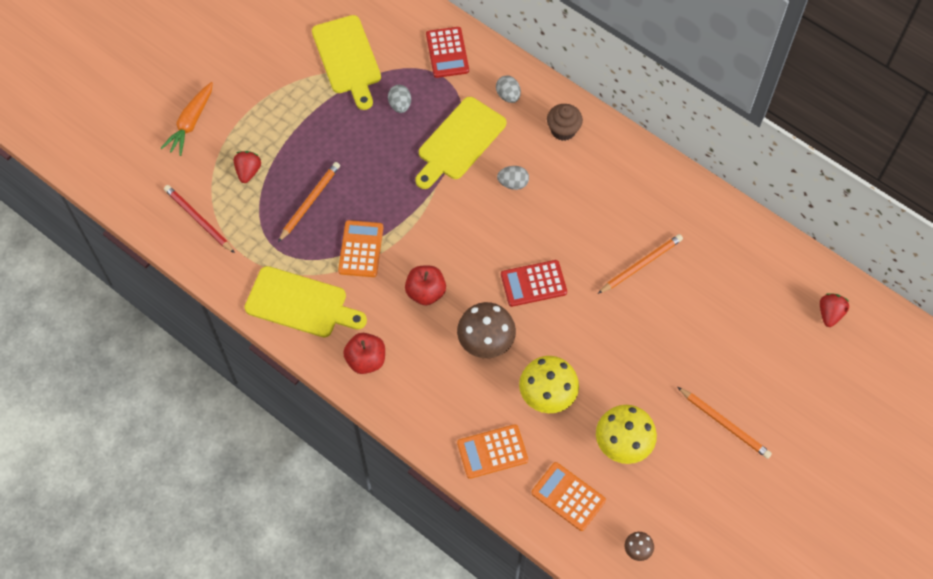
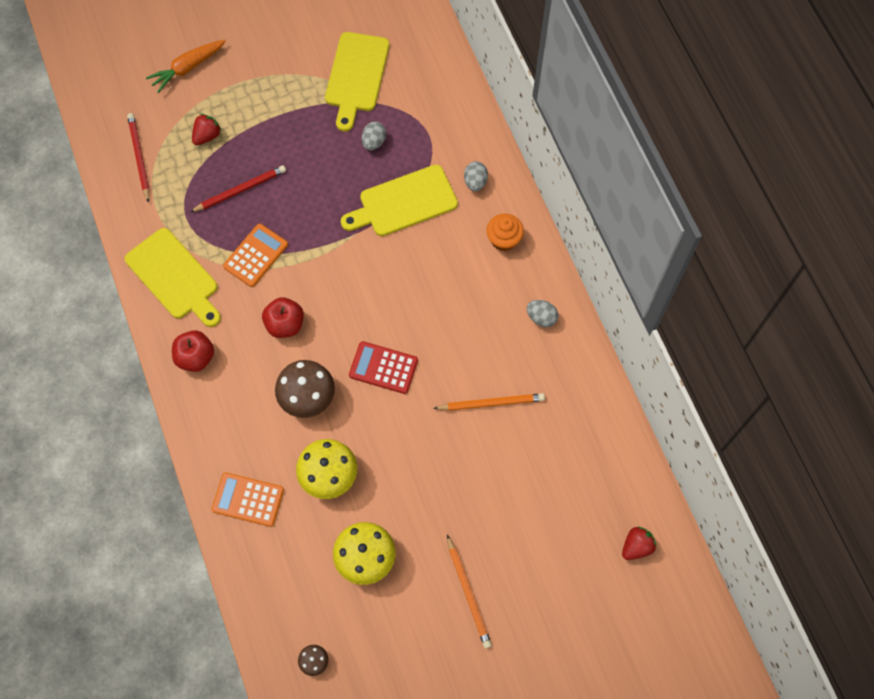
camera: 30 degrees right, 5 degrees up
orange pencil [278,162,340,242] -> red pencil [190,165,286,212]
red calculator [426,27,469,78] -> none
grey egg [497,166,529,190] -> grey egg moved to [527,300,558,327]
orange calculator [532,462,606,531] -> none
brown cupcake [547,104,583,141] -> orange cupcake [486,214,524,252]

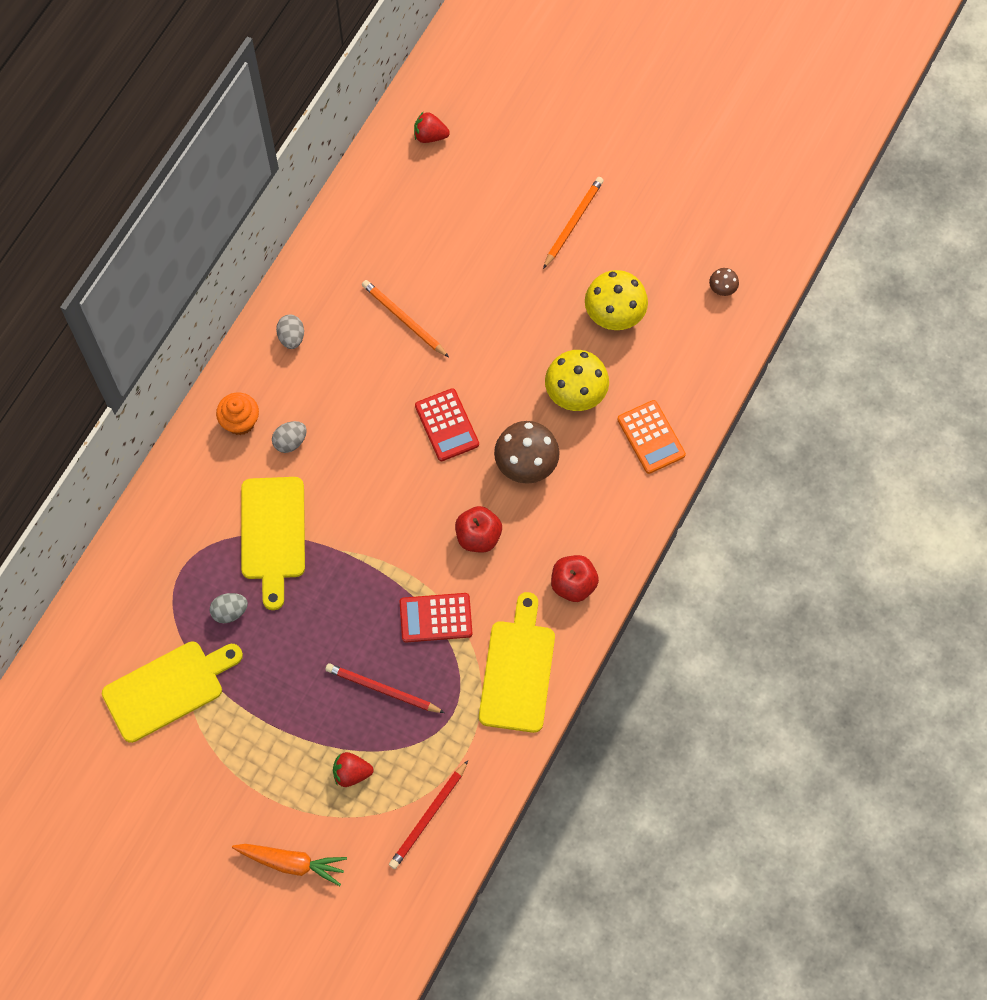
camera: 130 degrees left, 0 degrees up
orange calculator [223,224,288,287] -> red calculator [400,593,473,642]
yellow cutting board [341,165,458,236] -> yellow cutting board turned 60 degrees clockwise [241,477,305,610]
grey egg [464,161,488,191] -> grey egg moved to [272,421,307,453]

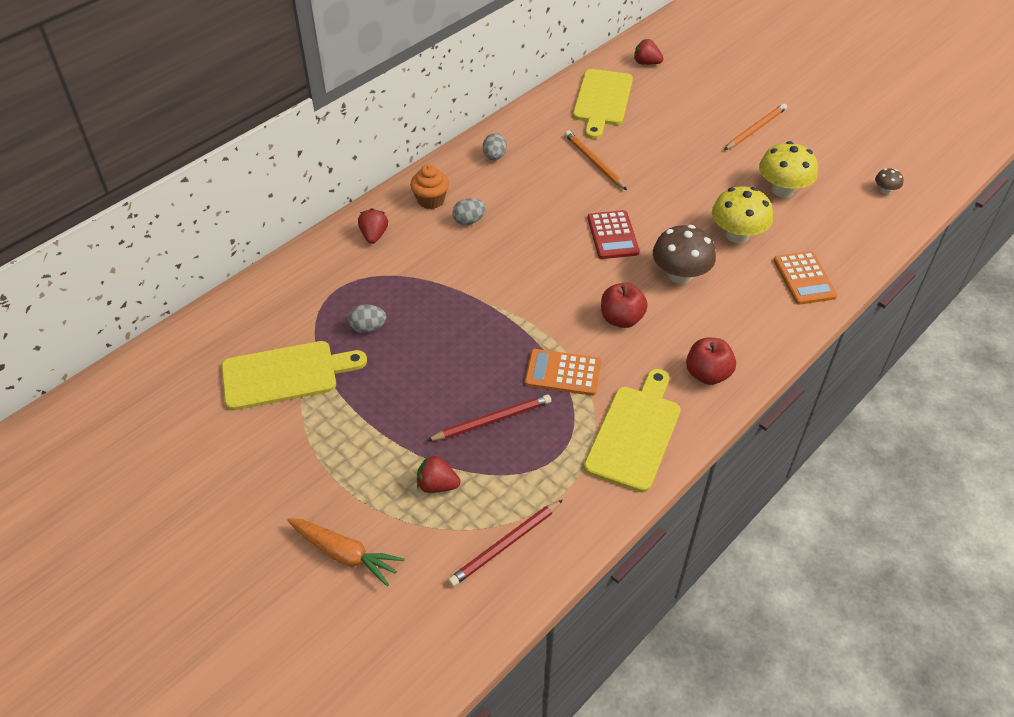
camera: 15 degrees right, 20 degrees down
yellow cutting board [241,477,305,610] -> yellow cutting board moved to [573,69,633,139]
red pencil [325,663,445,713] -> red pencil turned 120 degrees clockwise [426,394,551,441]
red calculator [400,593,473,642] -> orange calculator [525,349,601,396]
none -> red strawberry [358,208,388,244]

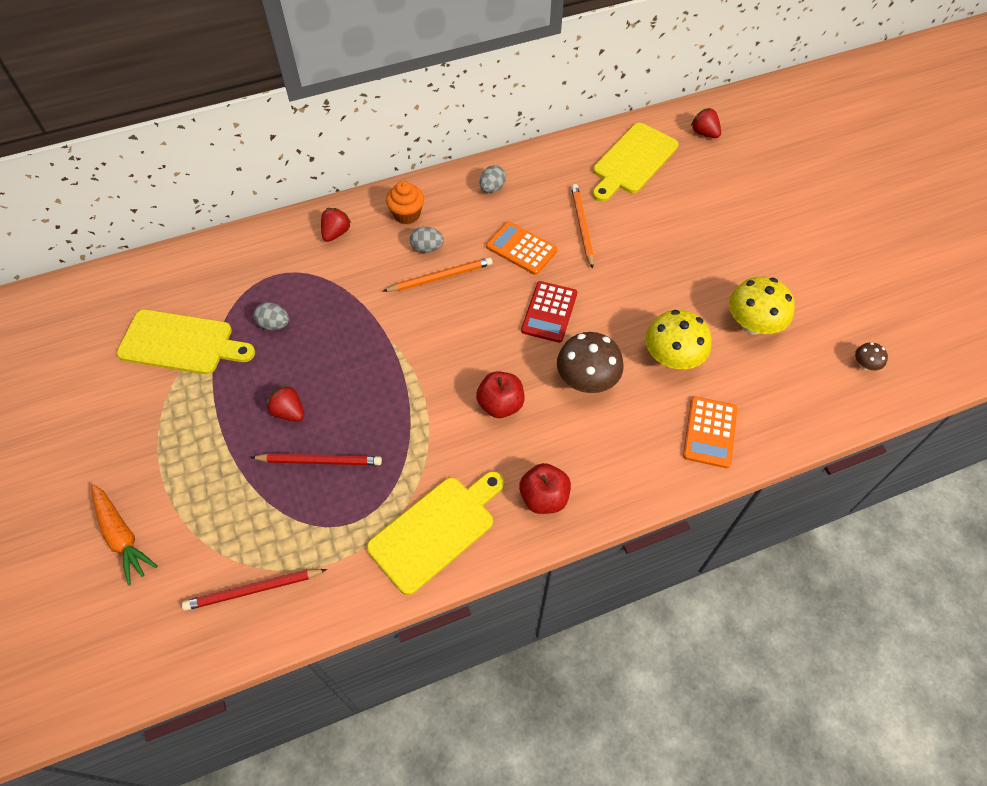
camera: 25 degrees right, 10 degrees up
red strawberry [417,455,461,493] -> red strawberry moved to [266,385,304,422]
orange calculator [525,349,601,396] -> orange calculator moved to [486,222,558,275]
orange pencil [724,103,787,150] -> orange pencil moved to [383,258,493,292]

